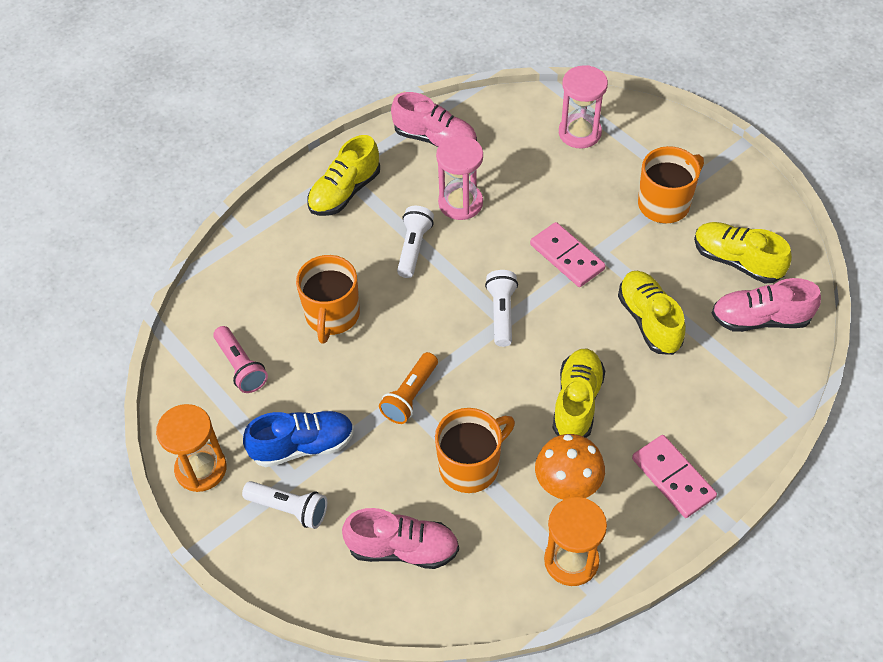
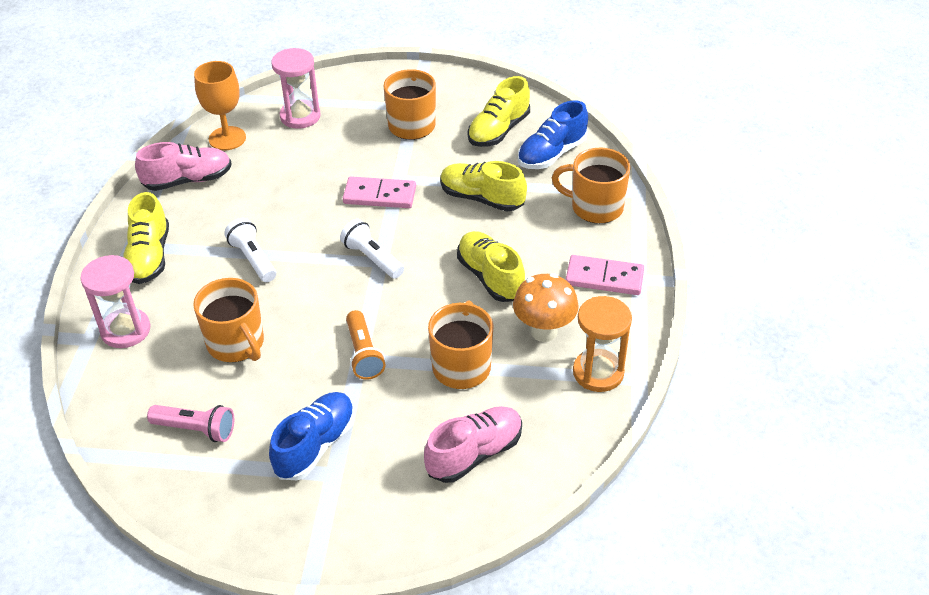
camera: 45 degrees left, 10 degrees down
orange hourglass [156,404,227,492] -> none
white flashlight [242,481,327,529] -> none
pink hourglass [436,136,483,220] -> pink hourglass moved to [80,255,151,348]
yellow shoe [694,222,792,283] -> yellow shoe turned 45 degrees counterclockwise [468,76,530,147]
pink shoe [712,278,821,332] -> blue shoe [518,100,588,169]
none -> orange goblet [194,61,246,150]
none -> orange mug [552,148,631,224]

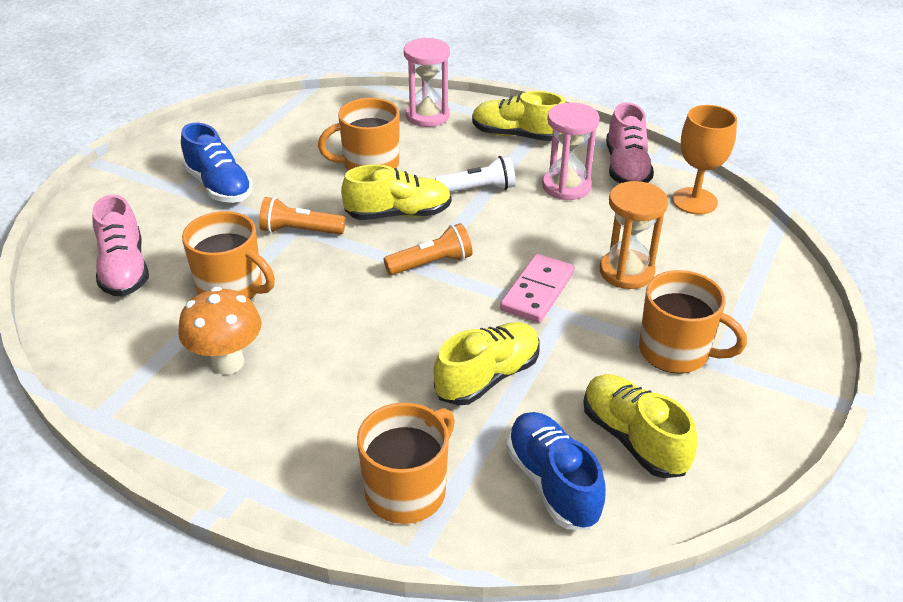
camera: 110 degrees right, 5 degrees down
pink flashlight [147,405,234,442] -> none
pink hourglass [271,48,321,129] -> pink hourglass moved to [542,102,600,200]
white flashlight [340,219,404,279] -> orange flashlight [384,223,472,275]
yellow shoe [457,231,525,302] -> yellow shoe moved to [341,164,451,220]
pink domino [566,255,644,295] -> none
orange hourglass [573,296,632,392] -> orange hourglass moved to [600,181,668,289]

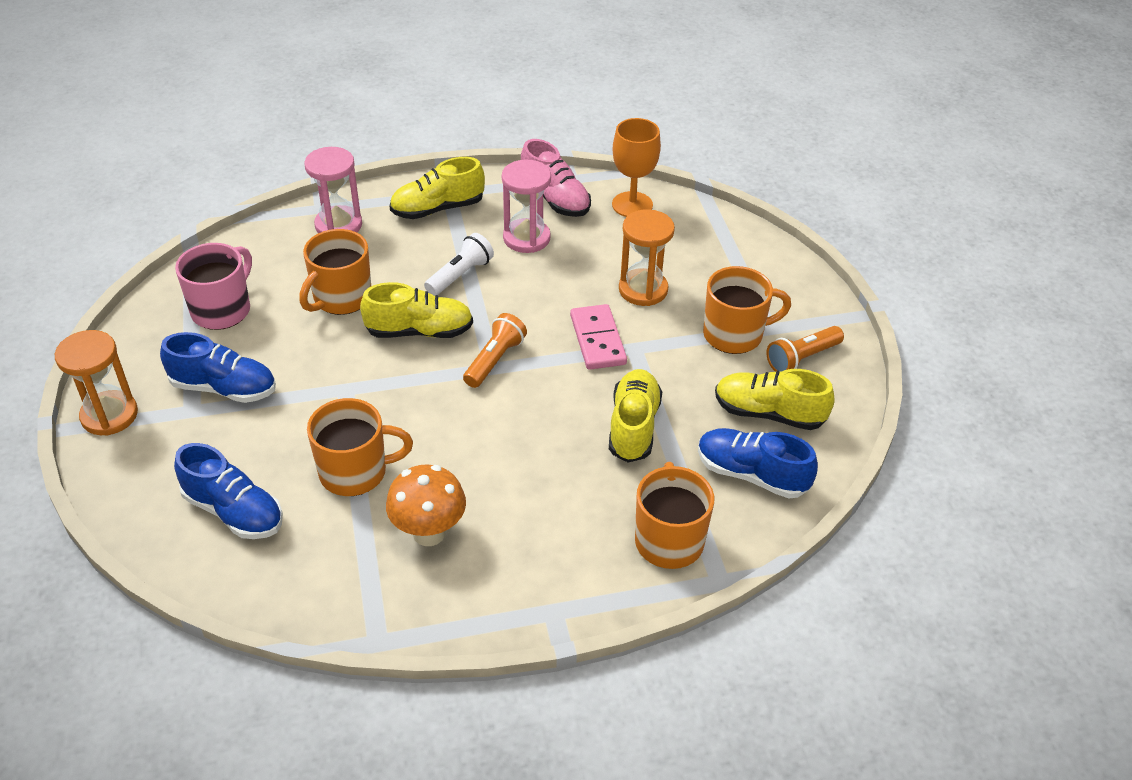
camera: 40 degrees left, 5 degrees up
pink shoe [92,195,149,297] -> blue shoe [174,443,283,539]
orange flashlight [259,197,346,235] -> orange flashlight moved to [766,326,844,372]
yellow shoe [341,164,451,220] -> yellow shoe turned 45 degrees clockwise [360,282,473,338]
none -> orange hourglass [55,330,138,436]
none -> pink mug [175,243,252,330]

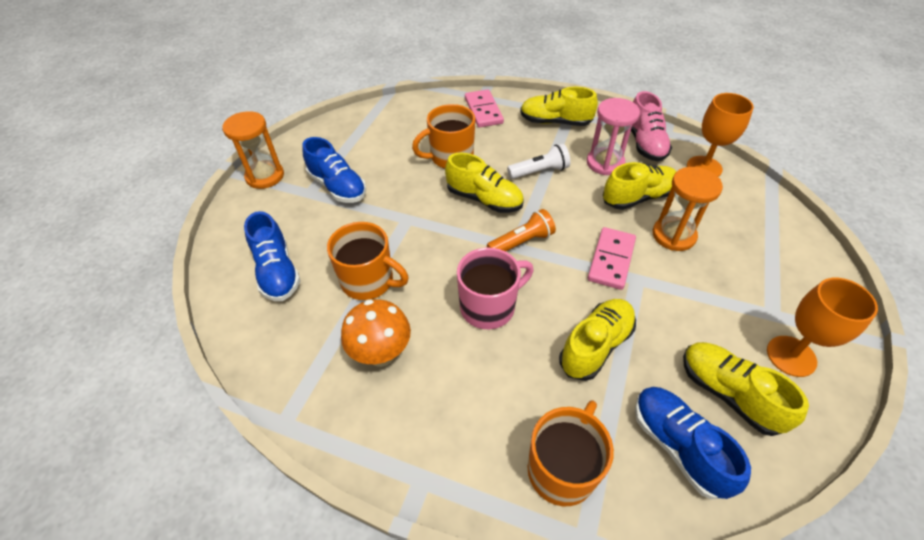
camera: 35 degrees right, 5 degrees up
pink mug [175,243,252,330] -> pink mug moved to [457,248,534,329]
pink hourglass [304,147,362,233] -> pink domino [465,89,504,128]
orange mug [703,266,791,354] -> none
orange flashlight [766,326,844,372] -> orange goblet [767,278,878,377]
none -> yellow shoe [603,162,676,210]

